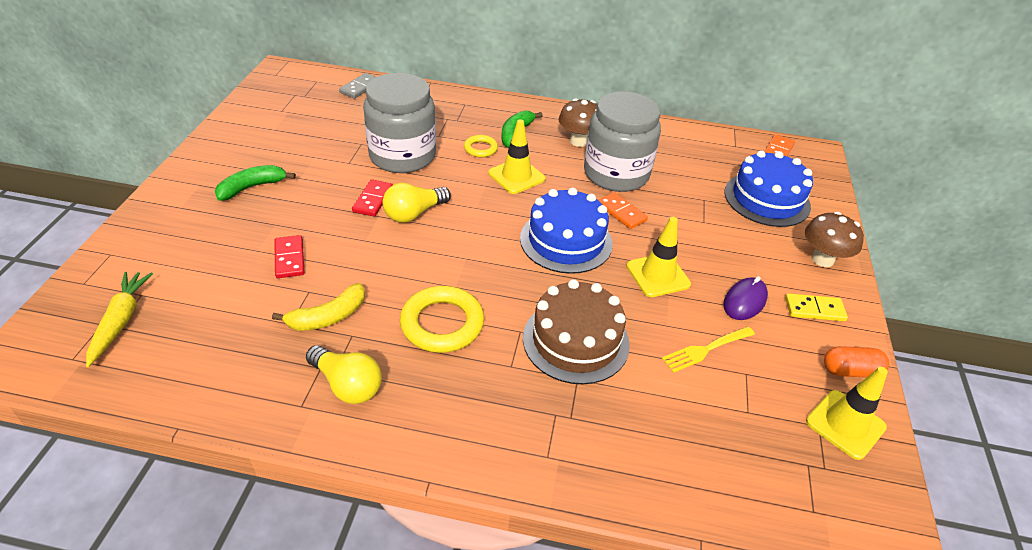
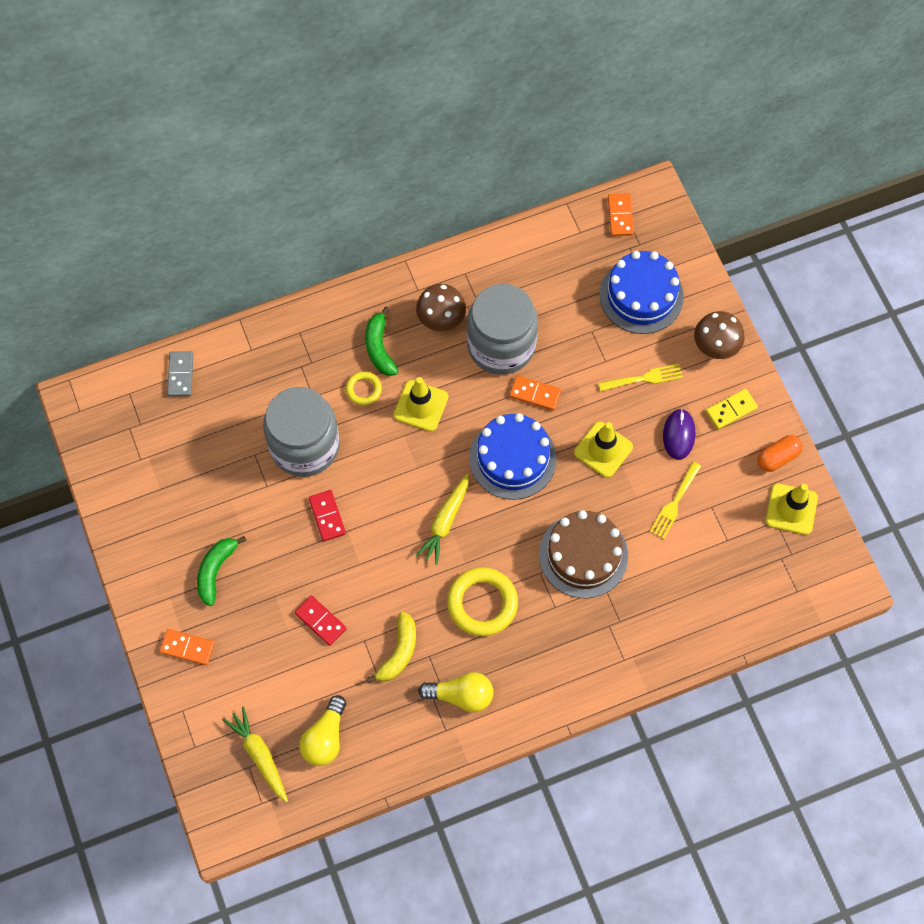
camera: 30 degrees left, 25 degrees up
yellow light bulb [383,183,451,223] -> yellow light bulb moved to [299,695,346,766]
none -> orange domino [159,629,215,665]
none -> yellow carrot [415,473,469,565]
none -> yellow fork [598,364,683,392]

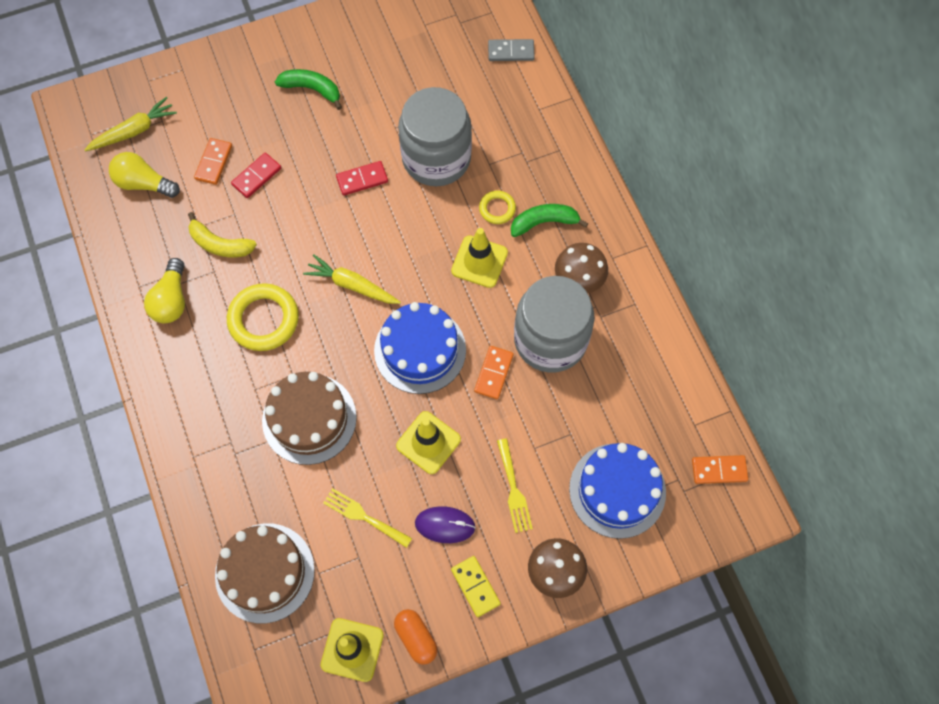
camera: 90 degrees right, 0 degrees up
orange domino [159,629,215,665] -> orange domino moved to [194,138,232,185]
none -> brown cake [215,523,315,623]

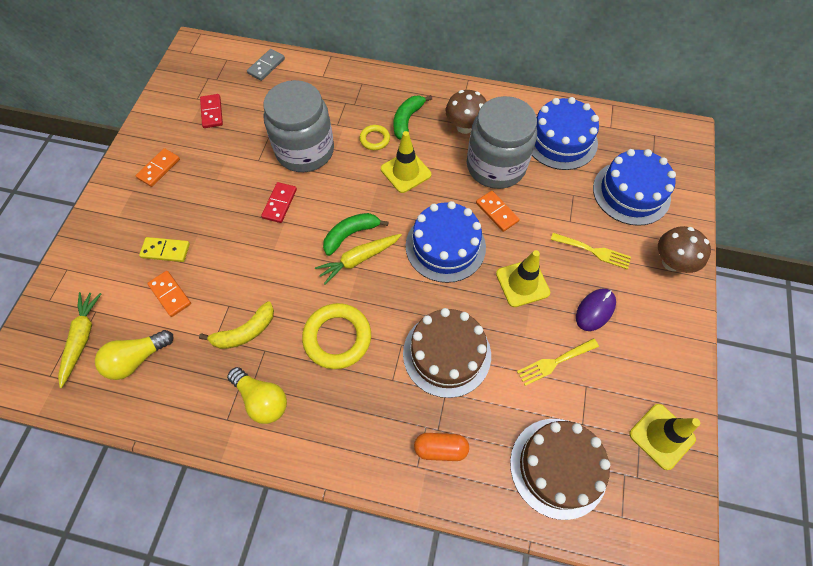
camera: 55 degrees left, 5 degrees down
red domino [231,153,281,198] -> red domino moved to [200,94,223,128]
green banana [275,69,342,110] -> green banana moved to [323,213,388,256]
orange capsule [394,609,438,665] -> orange capsule moved to [414,433,469,461]
yellow domino [451,556,501,617] -> yellow domino moved to [139,237,190,262]
orange domino [692,455,748,484] -> orange domino moved to [136,148,180,187]
none -> blue cake [532,97,599,170]

